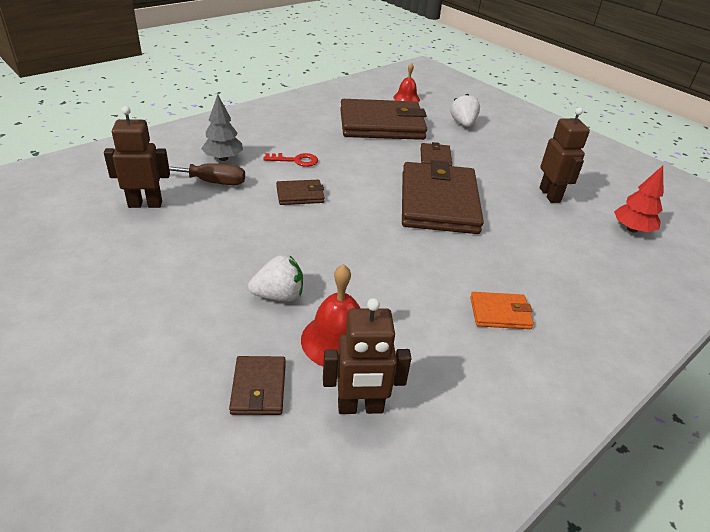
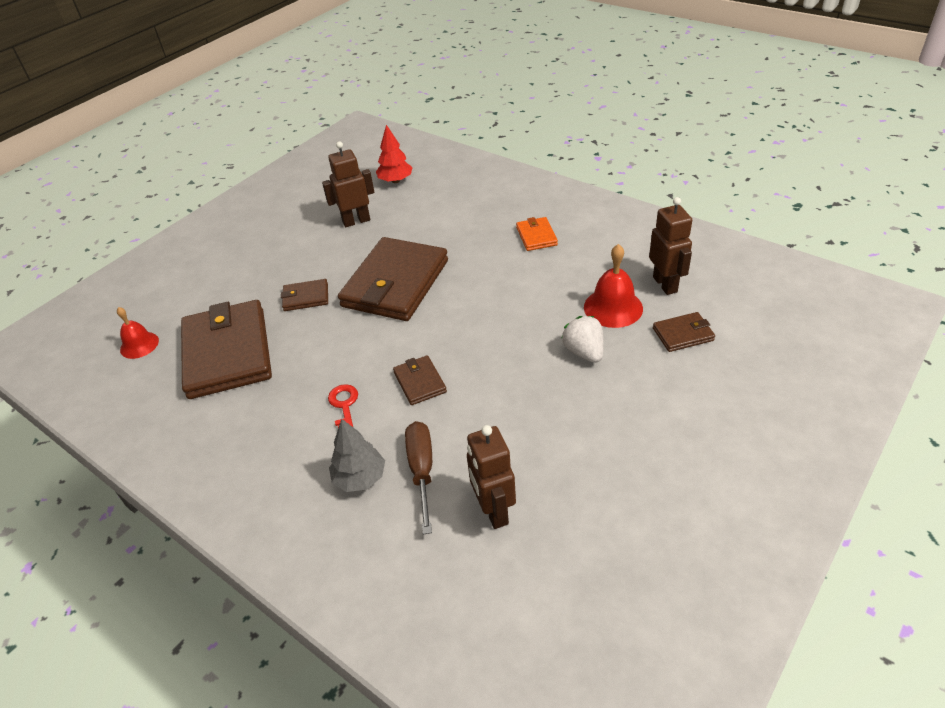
camera: 95 degrees left, 5 degrees up
brown wallet [402,160,484,234] -> brown wallet turned 60 degrees counterclockwise [338,237,448,321]
white strawberry [450,94,480,127] -> none

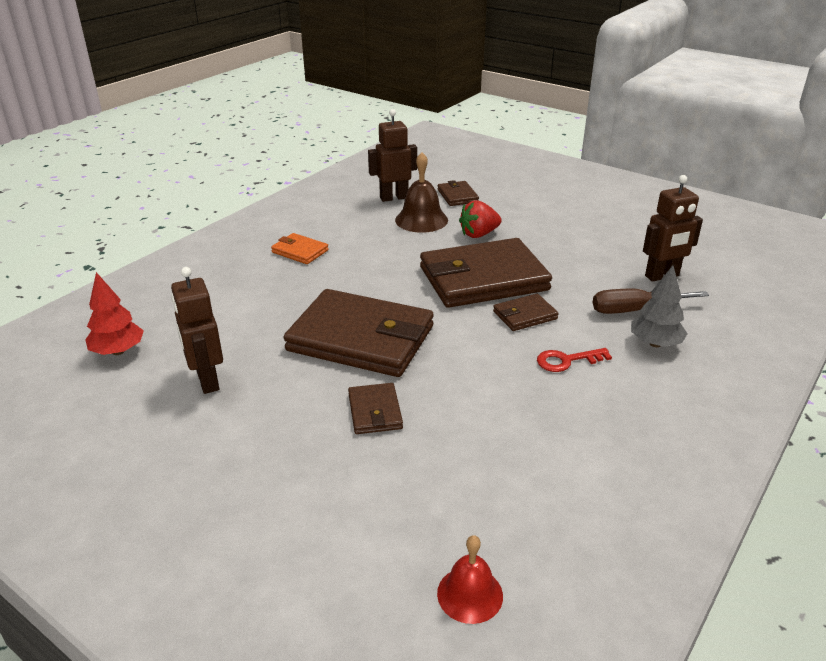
camera: 95 degrees left, 10 degrees down
brown wallet [181,300,272,399] -> brown wallet moved to [420,238,552,308]
orange wallet [516,217,558,251] -> orange wallet turned 45 degrees clockwise [271,233,329,264]
white strawberry [561,316,604,363] -> red strawberry [459,200,502,238]
red bell [584,244,643,328] -> brown bell [395,152,448,233]

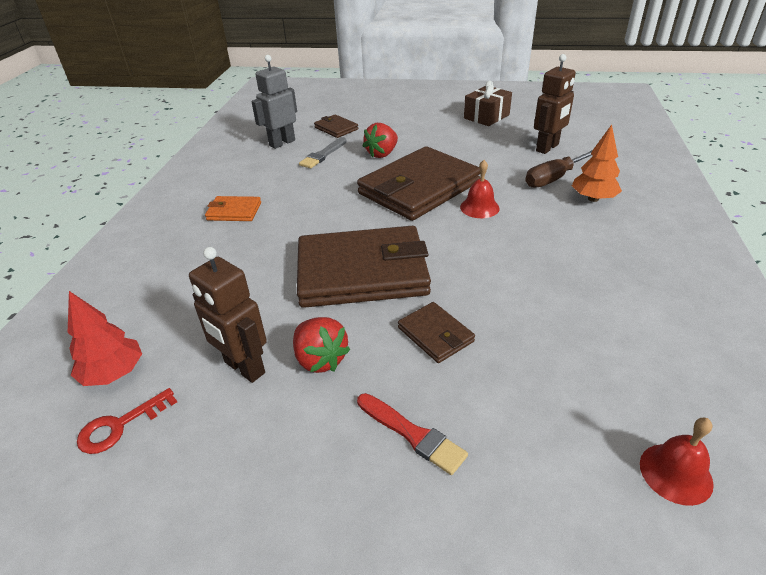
camera: 25 degrees left, 5 degrees up
brown robot [368,109,417,202] -> grey robot [251,55,297,149]
brown bell [395,152,448,233] -> grey brush [299,137,347,168]
brown wallet [493,294,559,331] -> red bell [460,160,500,218]
red key [537,348,612,372] -> red key moved to [77,388,177,454]
grey tree [631,265,688,347] -> orange tree [572,125,622,202]
none -> red strawberry [293,317,351,373]
none -> red brush [357,393,468,475]
none -> brown gift [464,81,512,126]

